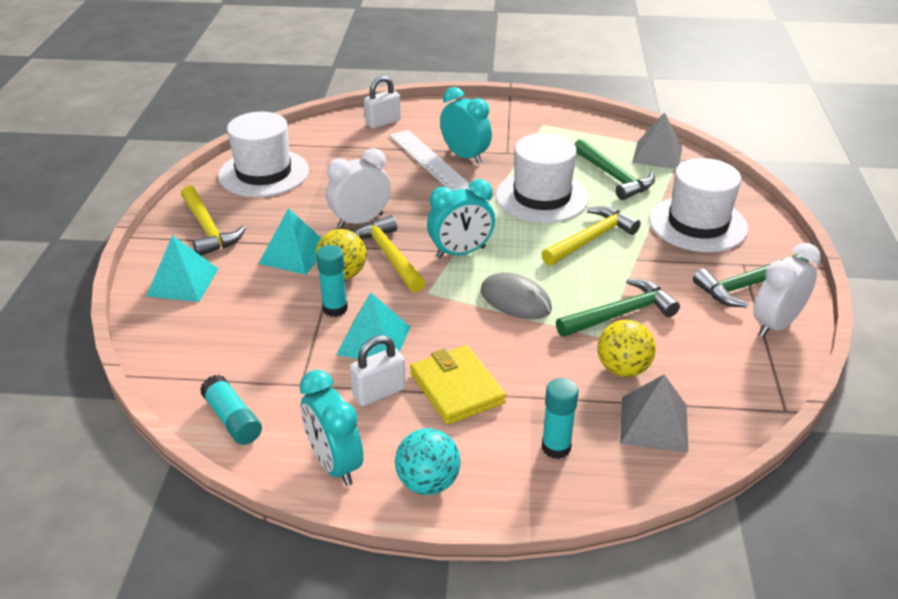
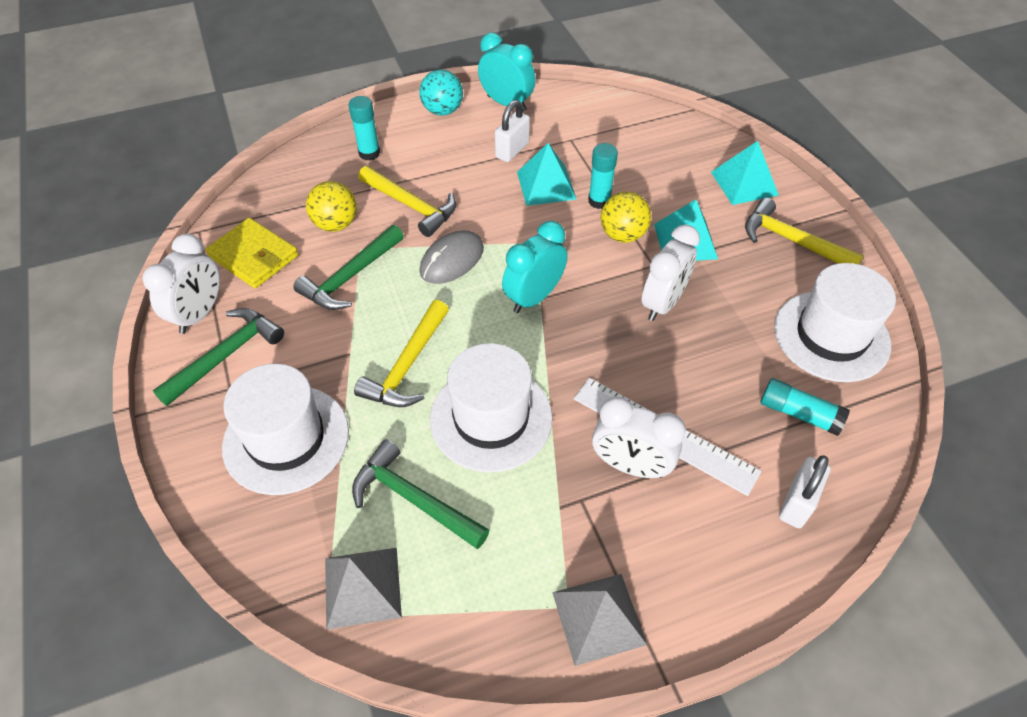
camera: 155 degrees right, 15 degrees up
turquoise glue stick [200,375,262,445] -> turquoise glue stick moved to [761,378,850,436]
yellow hammer [353,215,426,293] -> yellow hammer moved to [358,166,456,237]
yellow wallet [410,345,506,425] -> yellow wallet moved to [205,218,298,288]
turquoise clock [440,87,492,164] -> white clock [592,396,686,478]
grey mouse [481,272,552,319] -> grey mouse turned 60 degrees counterclockwise [419,230,484,284]
grey pyramid [620,375,688,453] -> grey pyramid moved to [552,574,647,666]

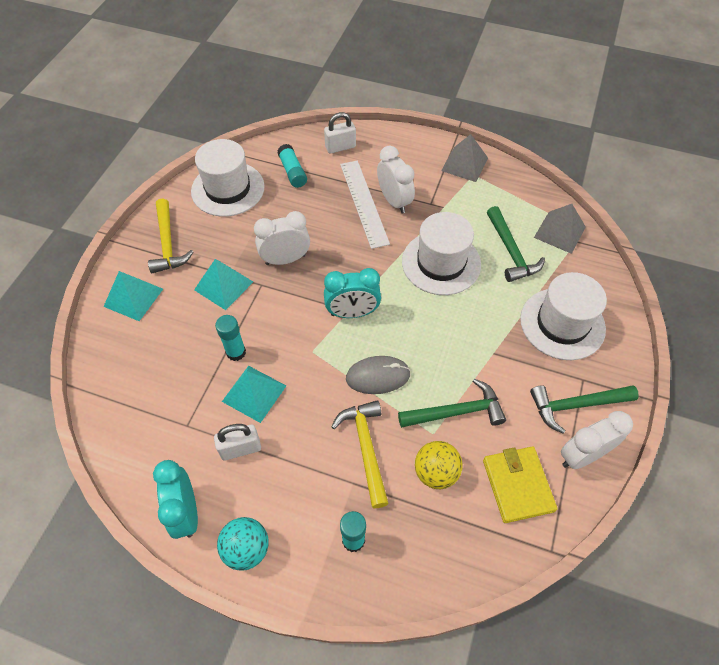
camera: 140 degrees left, 5 degrees up
yellow hammer [354,300,449,407] -> none
yellow ball [601,192,651,243] -> none

